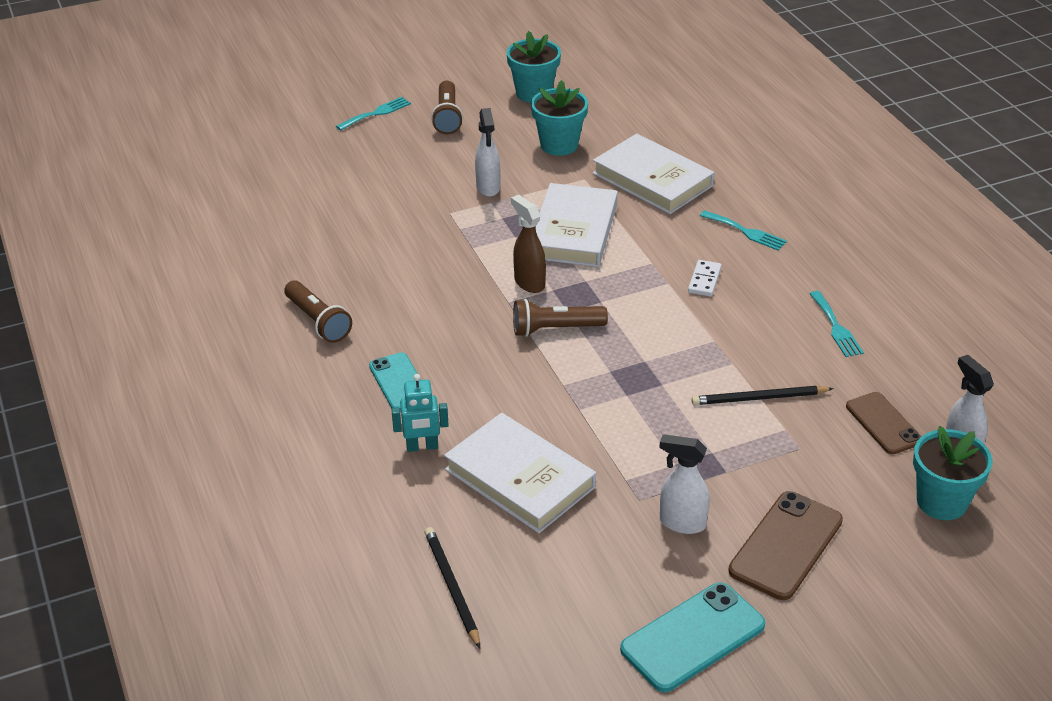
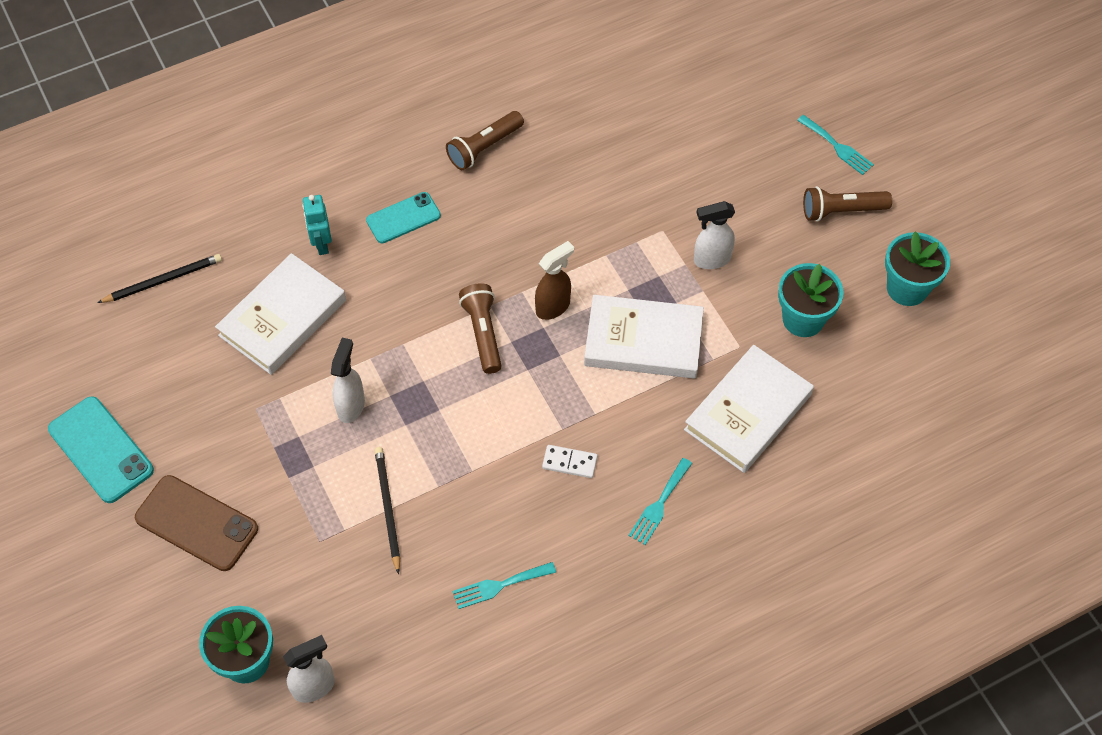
camera: 85 degrees right, 20 degrees up
white spray bottle [659,434,710,534] -> white spray bottle moved to [331,338,365,423]
brown phone [846,392,921,454] -> none

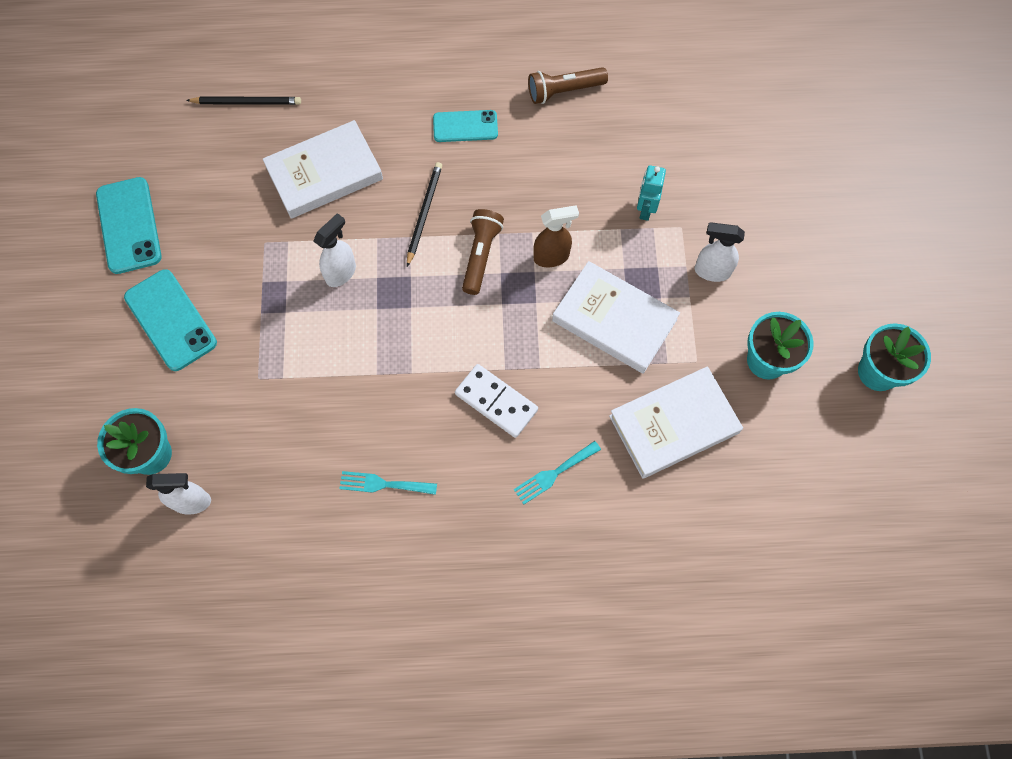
camera: 25 degrees right, 10 degrees up
brown phone [135,475,258,571] -> turquoise phone [124,269,217,371]
turquoise robot [302,195,332,255] -> turquoise robot moved to [637,165,666,221]
black pencil [375,447,400,574] -> black pencil moved to [407,162,442,267]
white domino [542,445,598,478] -> white domino [455,364,538,438], size x1.60
turquoise fork [797,115,874,175] -> none
brown flashlight [803,186,892,221] -> none

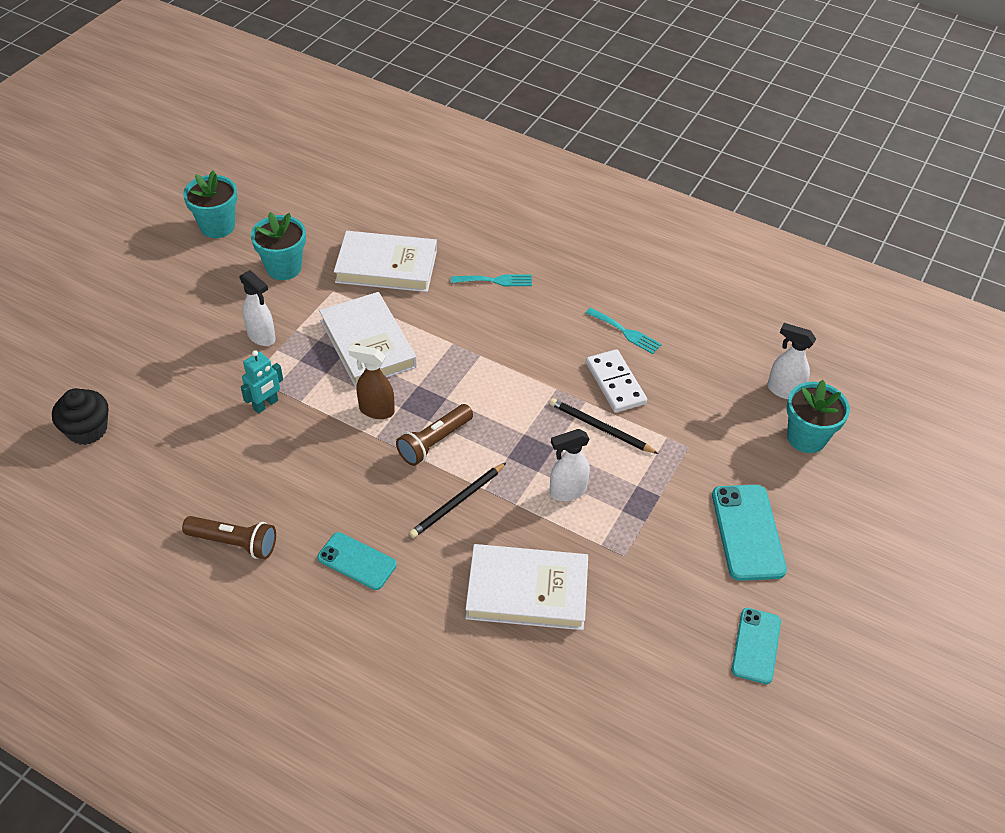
camera: 150 degrees left, 20 degrees down
turquoise phone [96,177,162,274] -> turquoise phone [732,608,781,684], size x0.66
black pencil [186,96,301,105] -> black pencil moved to [549,398,659,454]
white domino [455,364,538,438] -> white domino moved to [586,349,647,413]
none -> black cupcake [52,388,108,445]

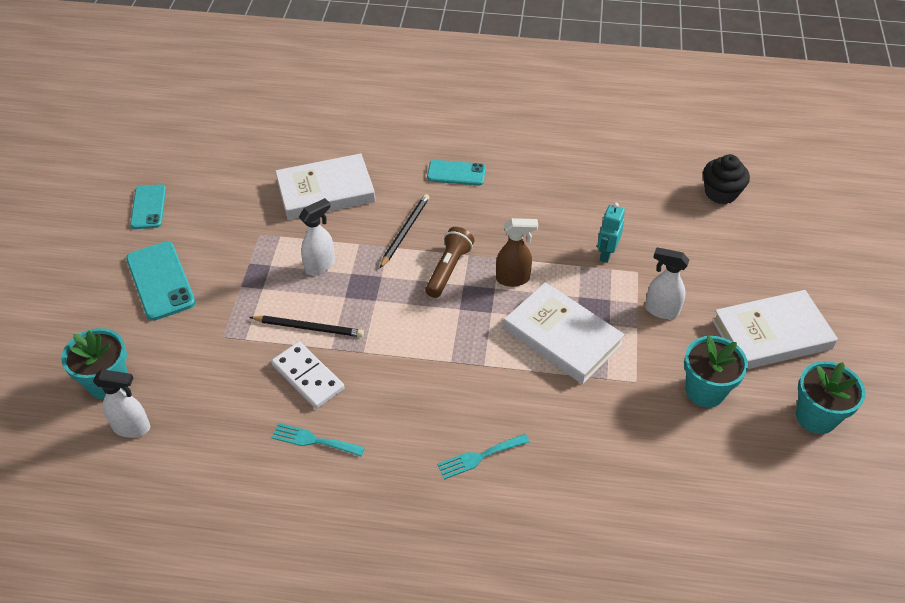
camera: 160 degrees right, 0 degrees up
brown flashlight [182,516,276,559] -> none
white book [334,231,437,292] -> white book moved to [712,290,838,369]

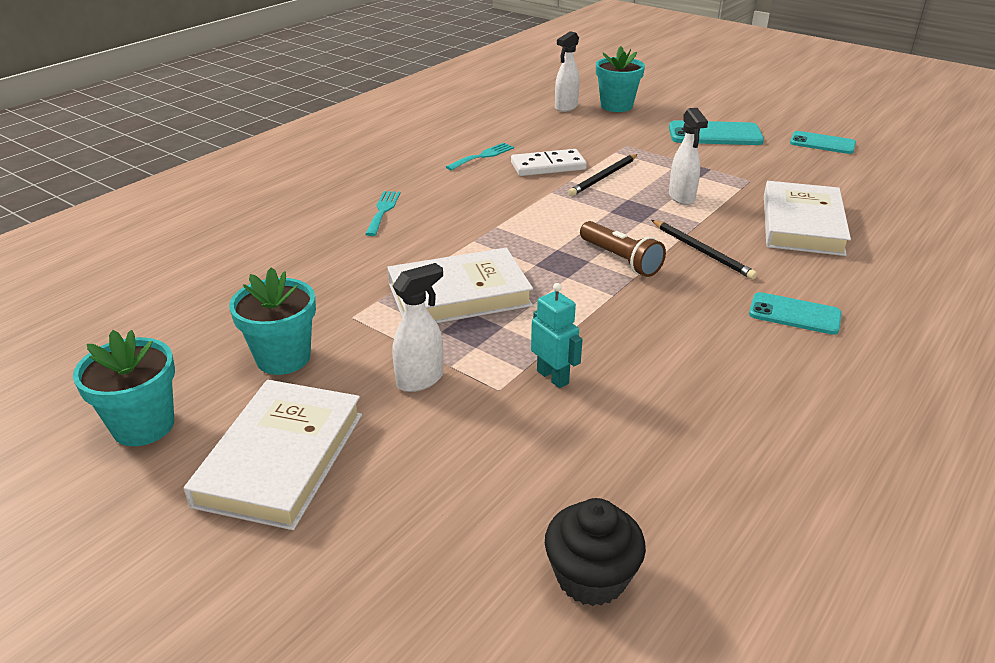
camera: 120 degrees right, 15 degrees down
turquoise phone [427,160,486,186] -> turquoise phone turned 75 degrees clockwise [749,292,842,335]
brown spray bottle [496,218,538,287] -> none

